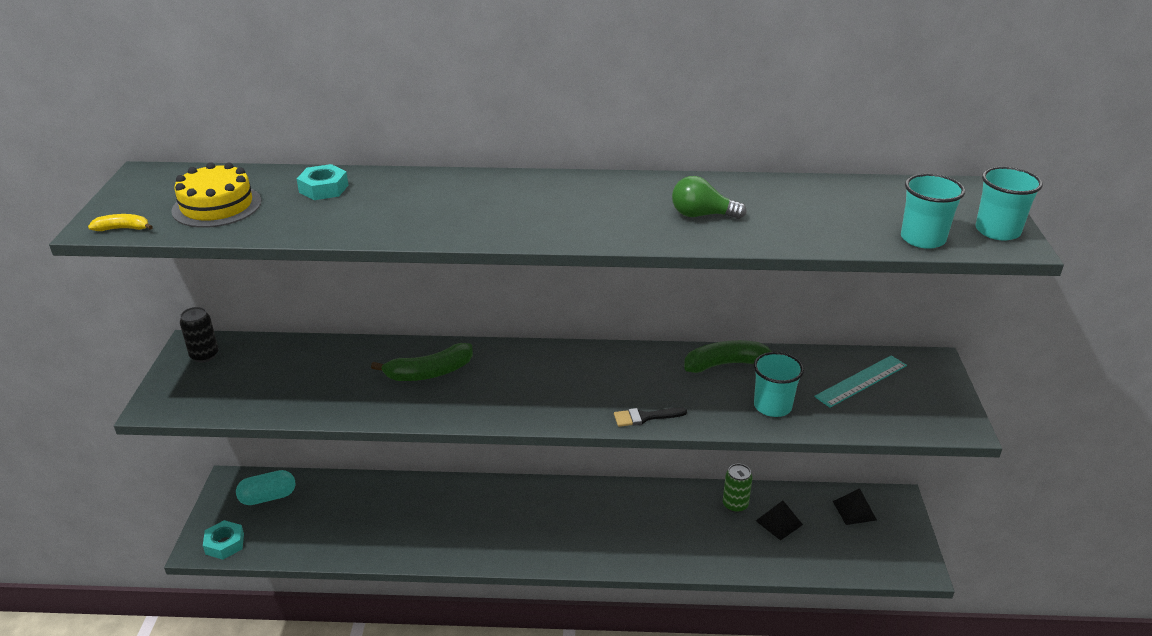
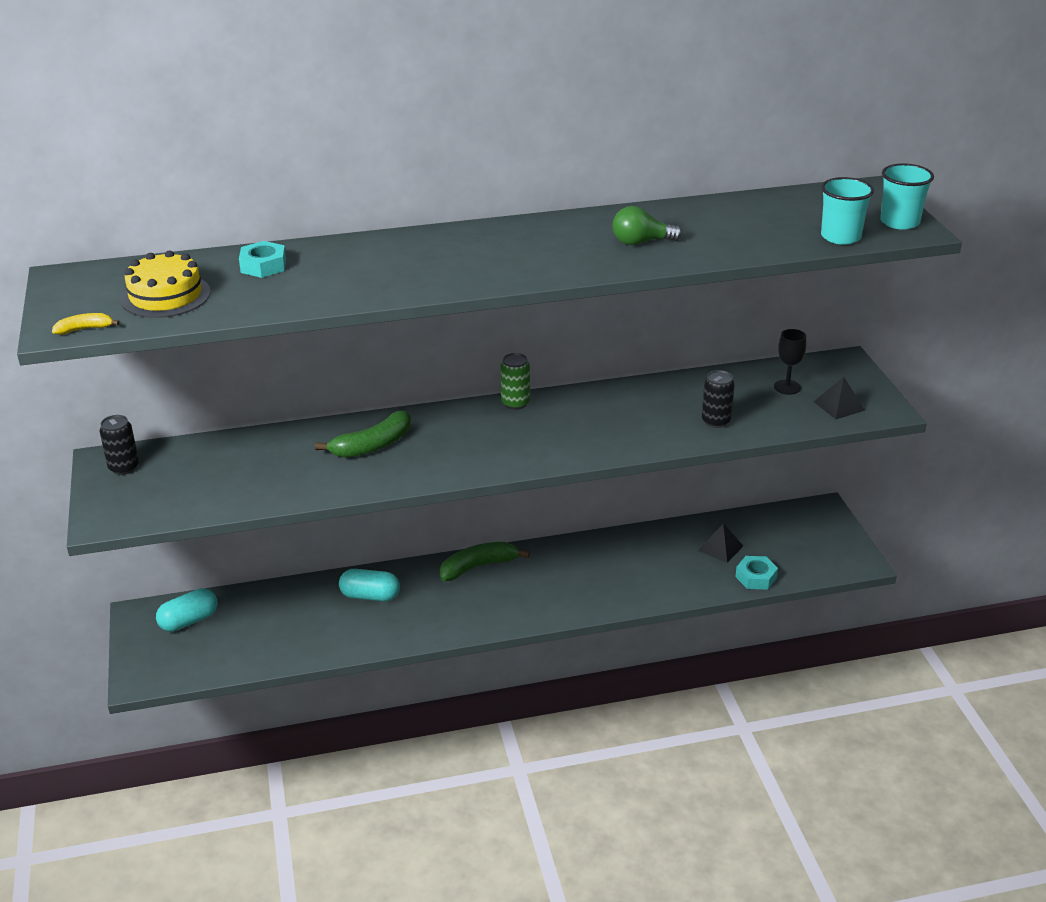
camera: 15 degrees left, 0 degrees up
turquoise nut [203,520,244,560] -> turquoise nut moved to [735,556,778,590]
black brush [614,407,687,427] -> none
green banana [684,340,772,373] -> green banana moved to [440,542,530,581]
green can [723,463,752,513] -> green can moved to [500,353,530,410]
turquoise cup [754,352,804,417] -> black can [702,370,735,428]
turquoise ruler [814,355,907,408] -> black goblet [774,329,806,395]
black pyramid [833,488,877,525] -> black pyramid moved to [814,377,865,419]
none -> turquoise capsule [339,569,400,601]

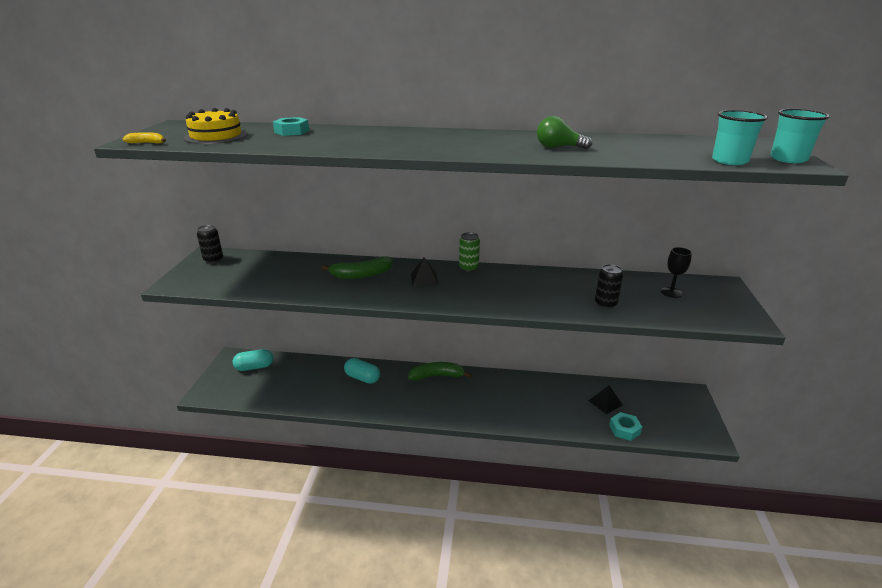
camera: 20 degrees right, 5 degrees down
black pyramid [814,377,865,419] -> black pyramid moved to [411,258,439,286]

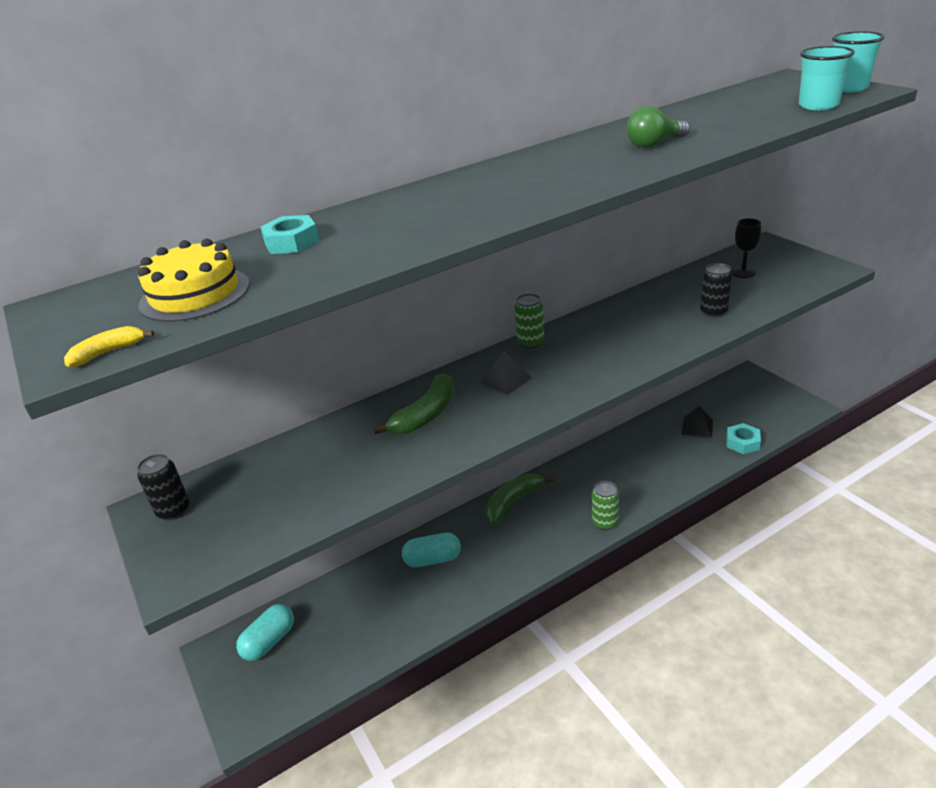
camera: 35 degrees left, 5 degrees up
none -> green can [592,481,619,530]

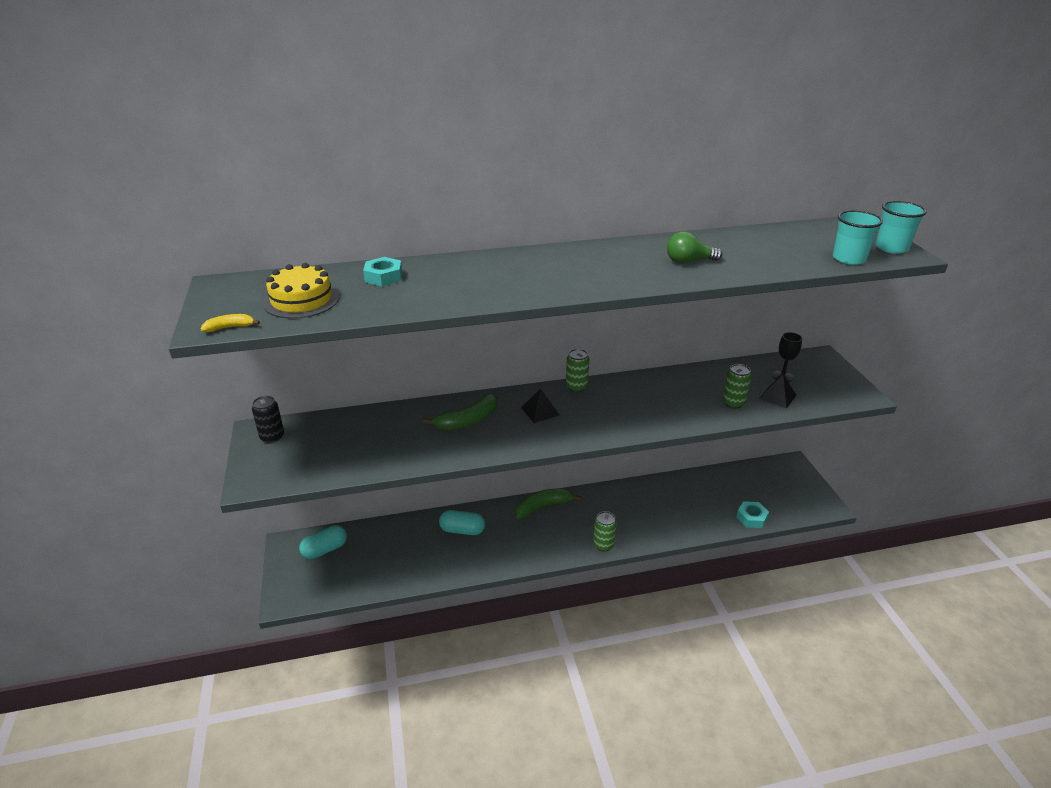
camera: 15 degrees right, 0 degrees up
black pyramid [682,406,713,438] -> black pyramid moved to [759,375,796,409]
black can [700,263,732,318] -> green can [723,364,752,409]

